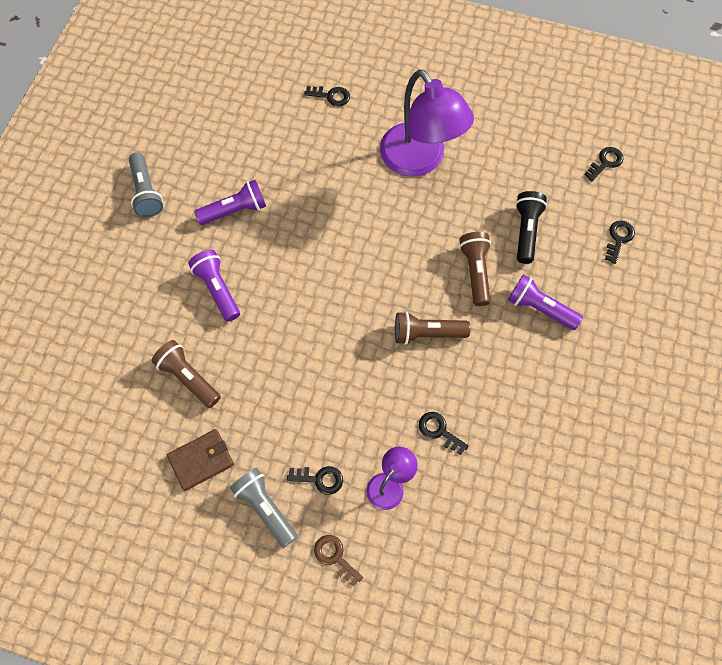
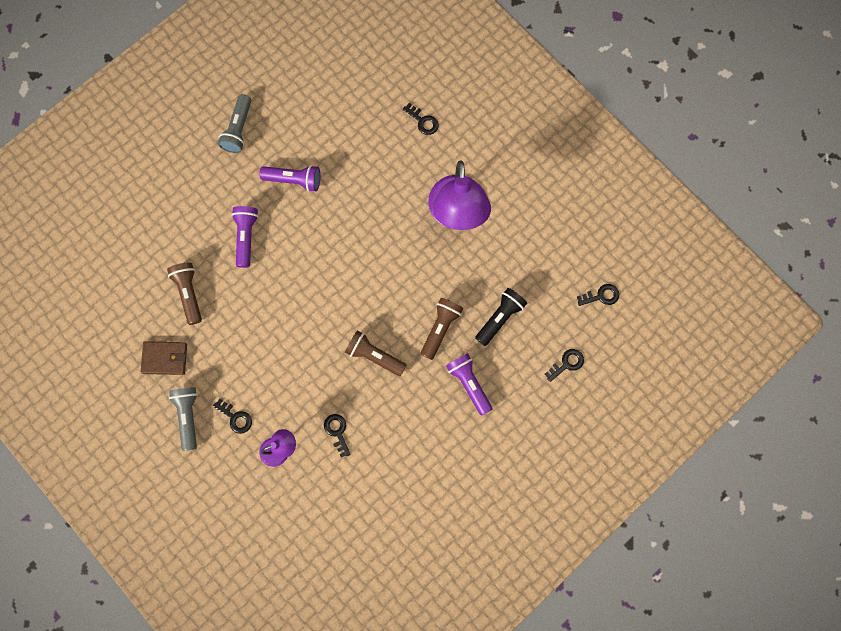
camera: 30 degrees right, 10 degrees up
brown key [314,535,363,587] -> none

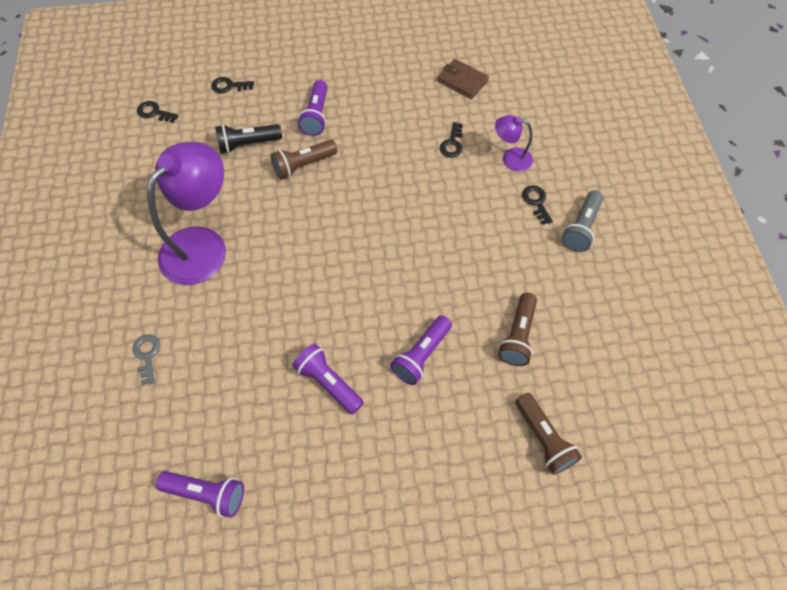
camera: 145 degrees left, 15 degrees down
brown wallet [141,341,187,375] -> brown wallet moved to [437,59,489,99]
grey flashlight [218,94,251,153] -> none
brown flashlight [345,330,407,376] -> brown flashlight moved to [515,393,582,475]
black key [403,103,439,135] -> grey key [132,334,160,385]
none -> purple flashlight [156,471,244,518]

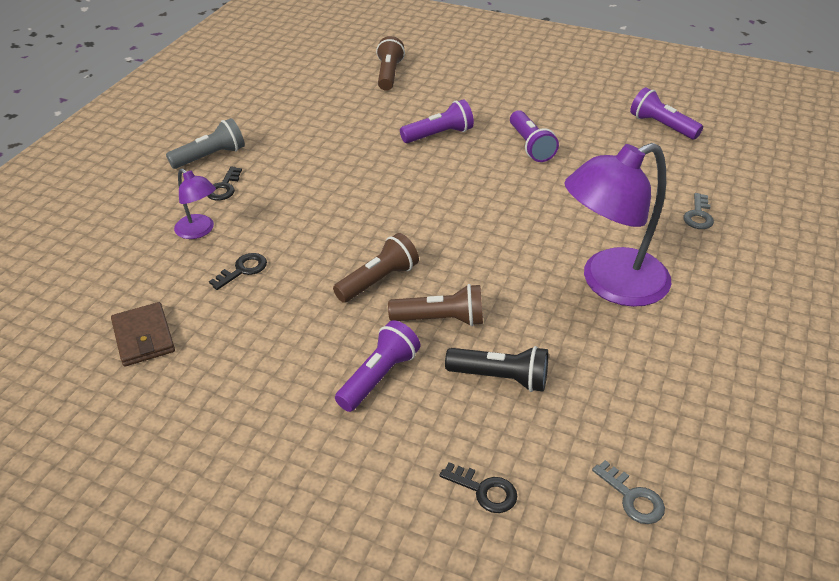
camera: 150 degrees left, 20 degrees down
black key [137,101,179,123] -> grey key [592,460,665,524]
brown flashlight [498,293,537,366] -> brown flashlight moved to [333,233,419,303]

